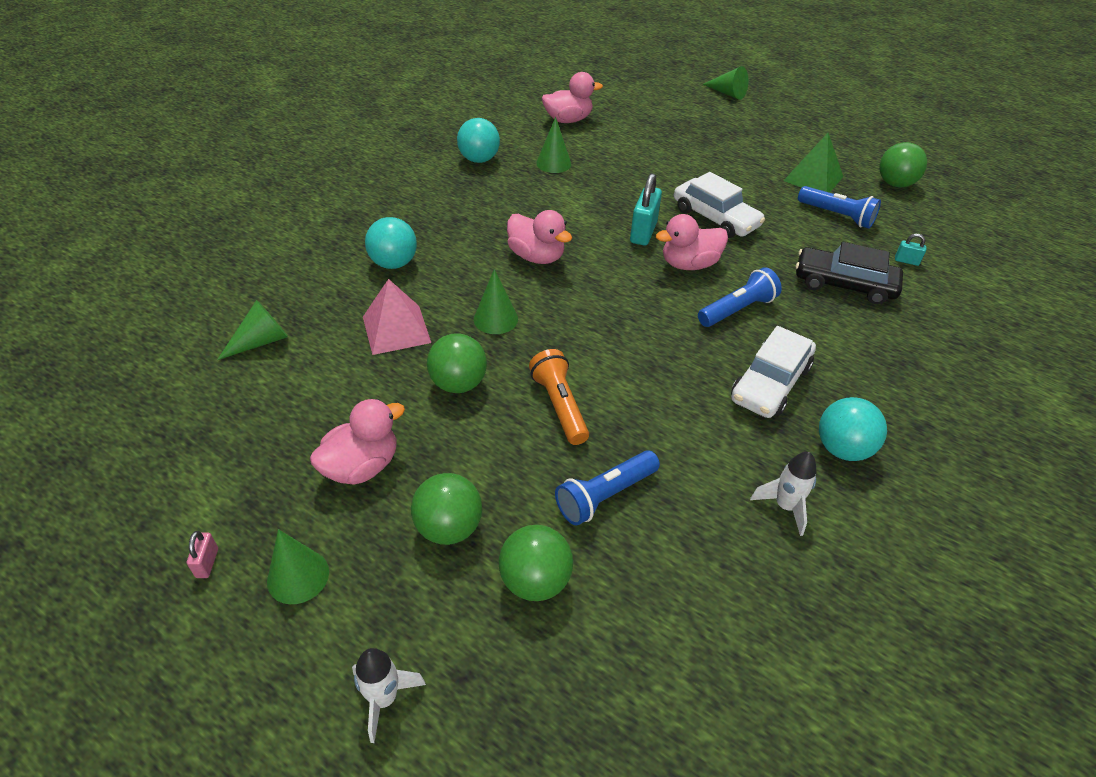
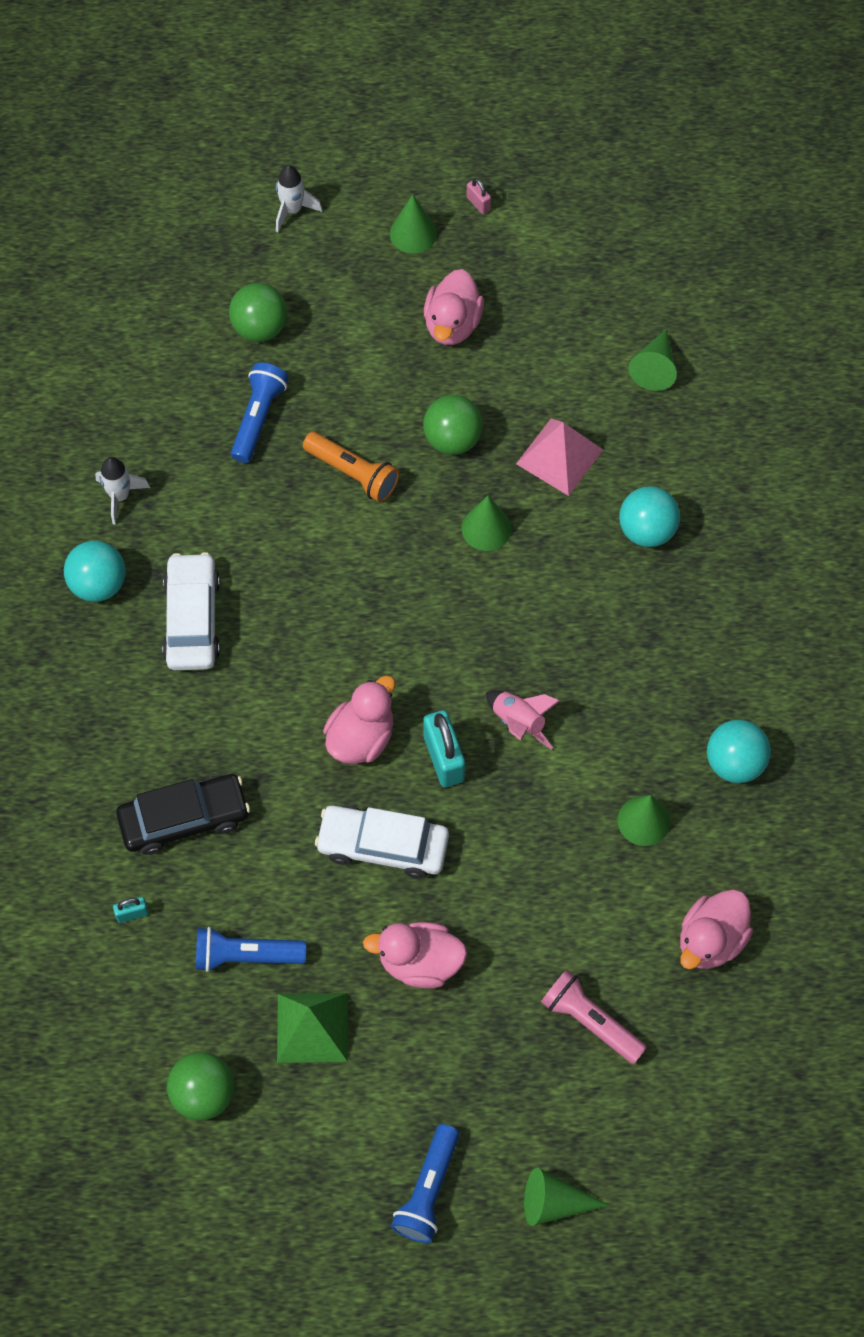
camera: 145 degrees right, 20 degrees up
green ball [411,473,482,545] -> none
pink duck [507,210,572,264] -> pink duck moved to [363,922,467,988]
blue flashlight [698,267,782,327] -> blue flashlight moved to [391,1124,460,1243]
none -> pink rocket [486,690,560,749]
none -> pink flashlight [541,969,647,1064]

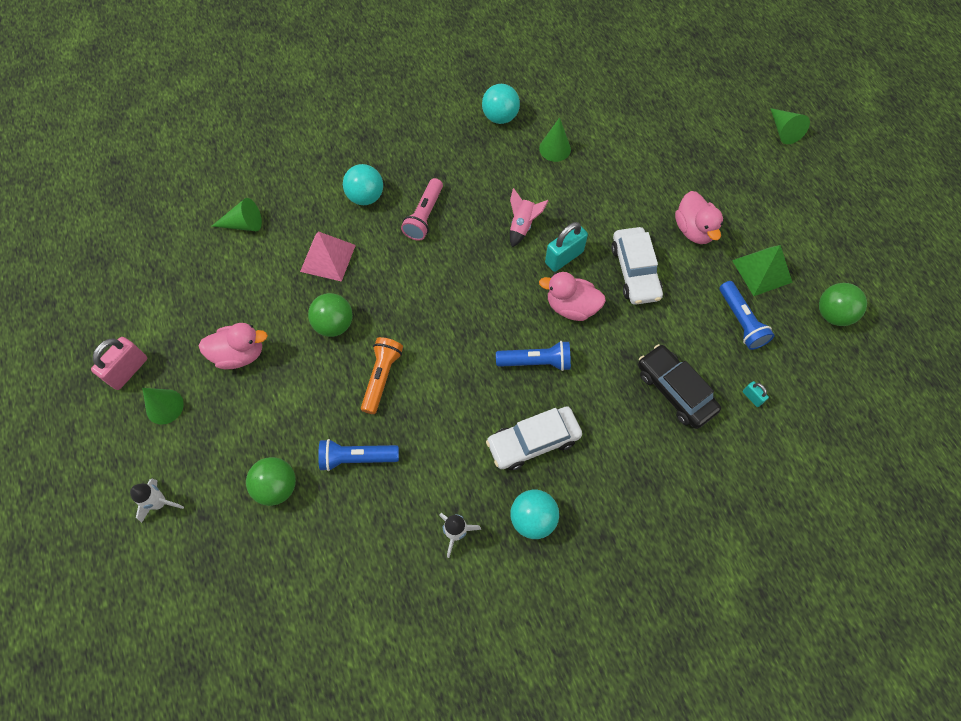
camera: 110 degrees left, 0 degrees up
blue flashlight [391,1124,460,1243] -> blue flashlight moved to [496,341,571,371]
green cone [462,496,511,551] -> none
pink padlock [466,178,491,214] -> pink padlock [91,337,147,390], size x2.01
pink flashlight [541,969,647,1064] -> pink flashlight moved to [401,178,443,241]
pink duck [680,889,753,969] -> none

